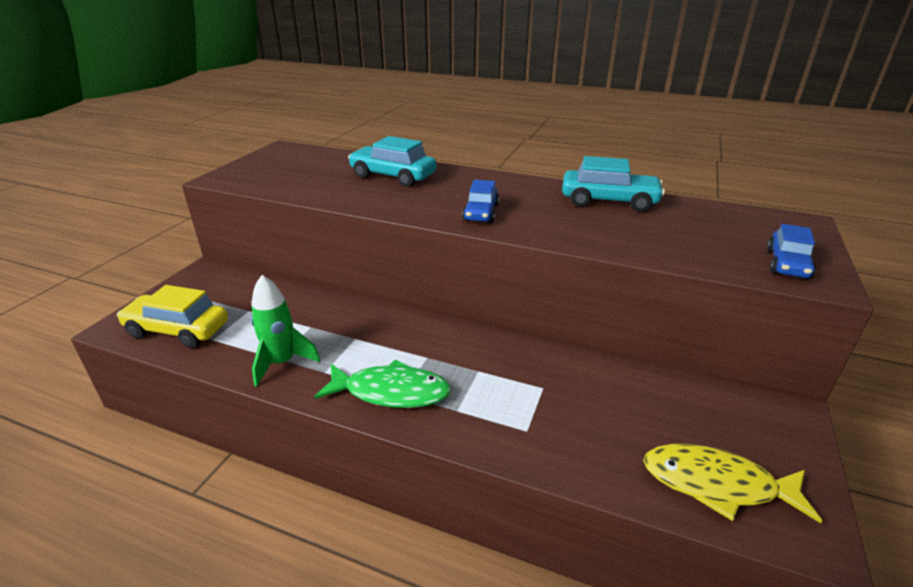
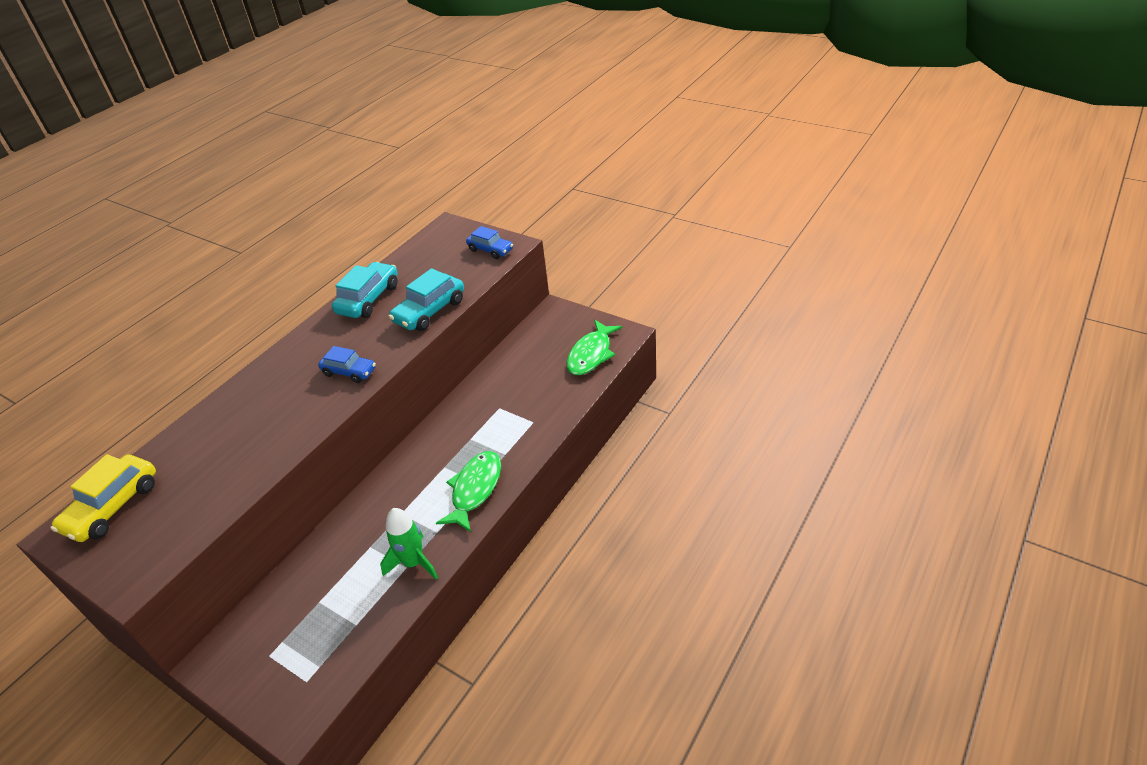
camera: 75 degrees left, 10 degrees up
yellow car [117,285,228,348] -> yellow car moved to [51,454,156,542]
turquoise car [348,136,436,187] -> turquoise car moved to [389,268,464,331]
yellow fish [643,444,822,523] -> green fish [567,320,622,375]

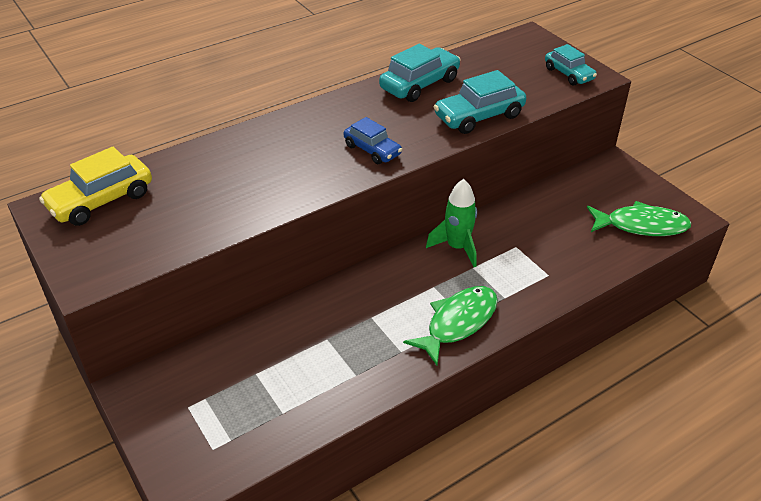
camera: 20 degrees right, 0 degrees up
green rocket [380,508,438,580] -> green rocket moved to [426,179,477,267]
blue car [466,226,513,259] -> turquoise car [545,44,597,86]
green fish [567,320,622,375] -> green fish turned 135 degrees counterclockwise [587,201,691,236]

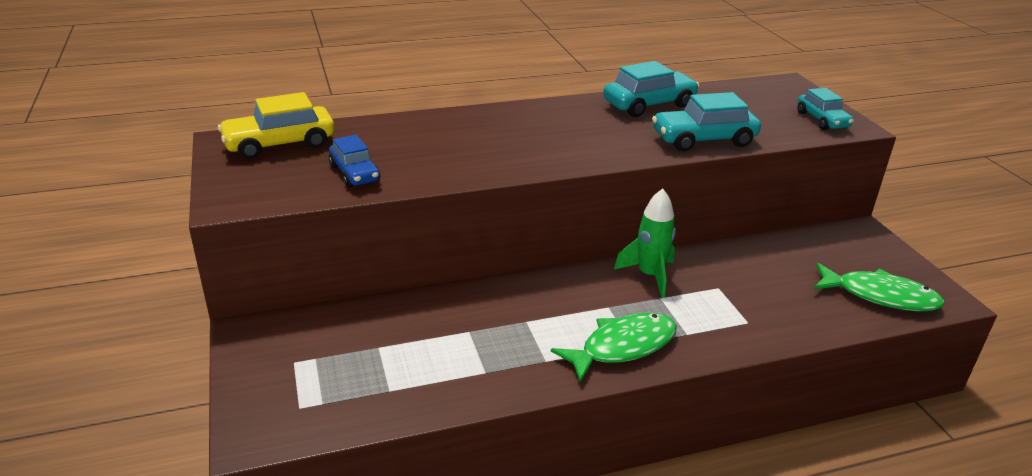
camera: 15 degrees right, 10 degrees down
blue car [344,117,402,164] -> blue car moved to [329,135,380,187]

